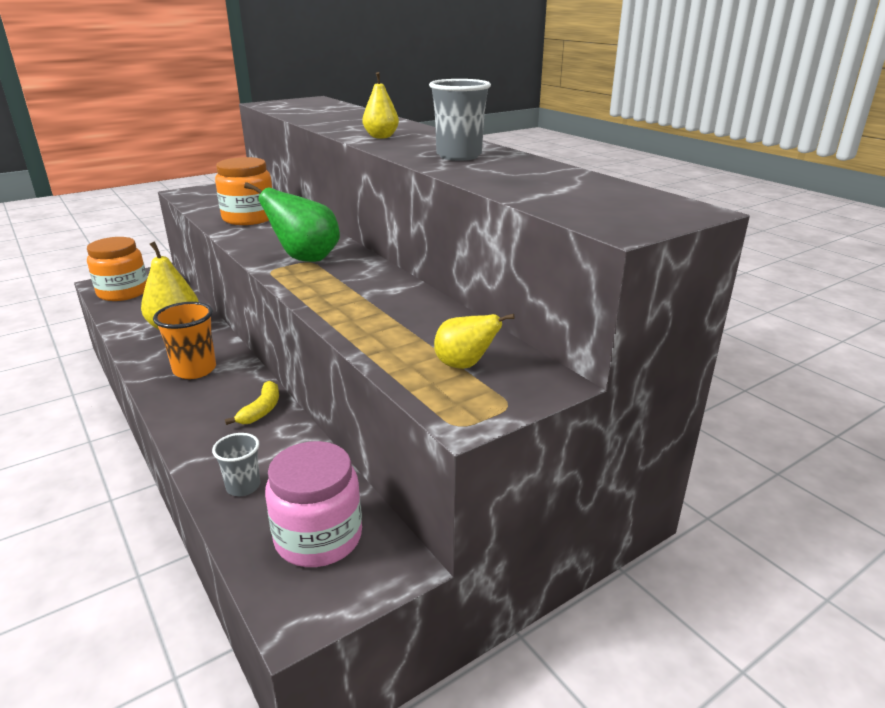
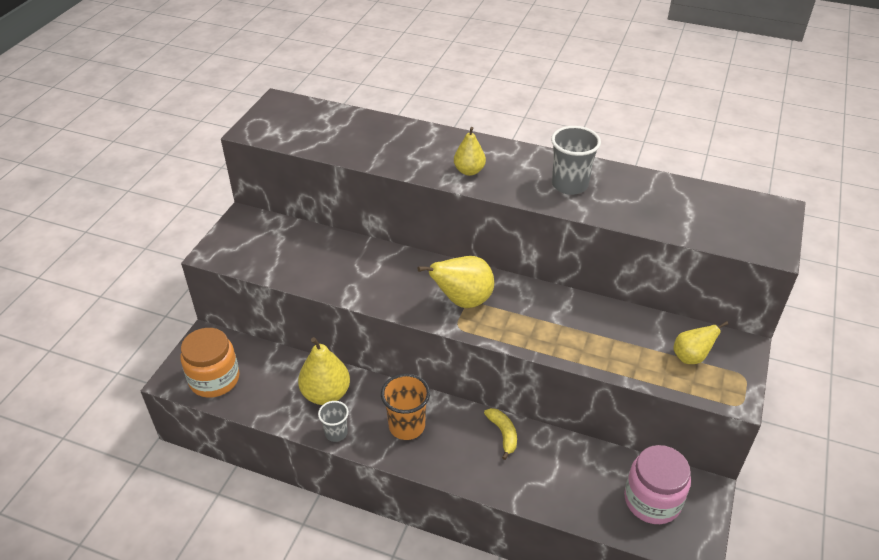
camera: 35 degrees left, 15 degrees up
grey cup [212,433,260,496] -> grey cup moved to [318,401,349,442]
orange jar [215,157,273,225] -> none
green pear [244,182,340,262] -> yellow pear [418,256,494,308]

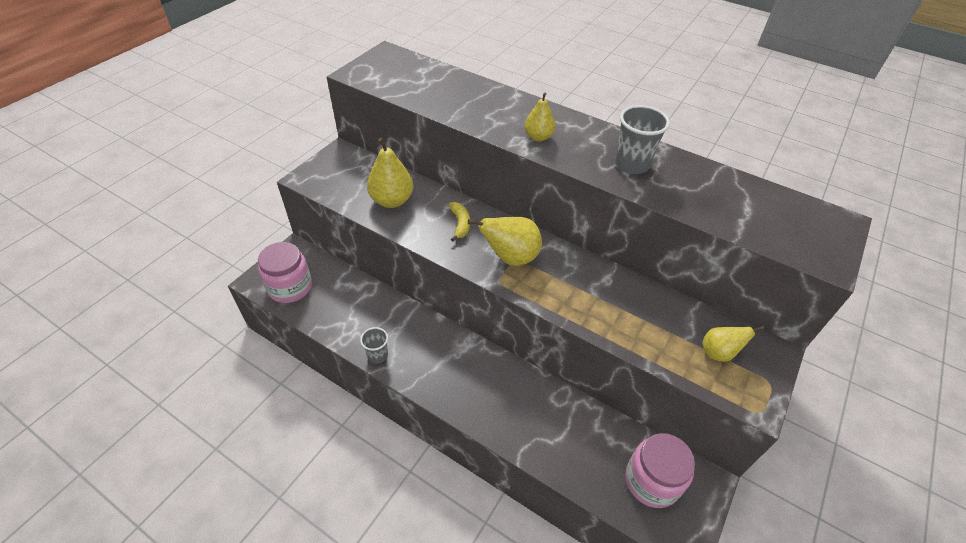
camera: 10 degrees right, 5 degrees up
orange jar [180,328,240,398] -> pink jar [258,242,312,303]
yellow pear [298,337,350,405] -> yellow pear moved to [367,138,413,208]
orange cup [381,374,430,440] -> none
yellow banana [484,408,517,460] -> yellow banana moved to [449,202,470,242]

